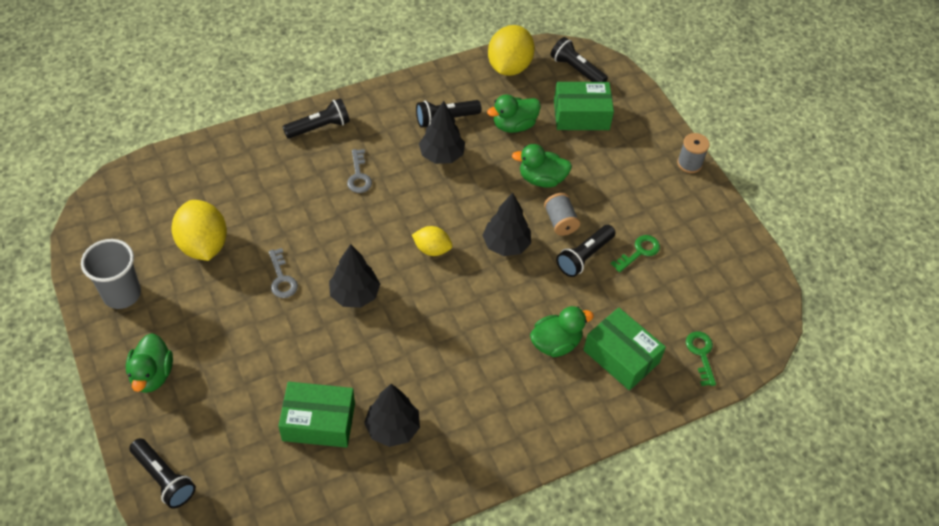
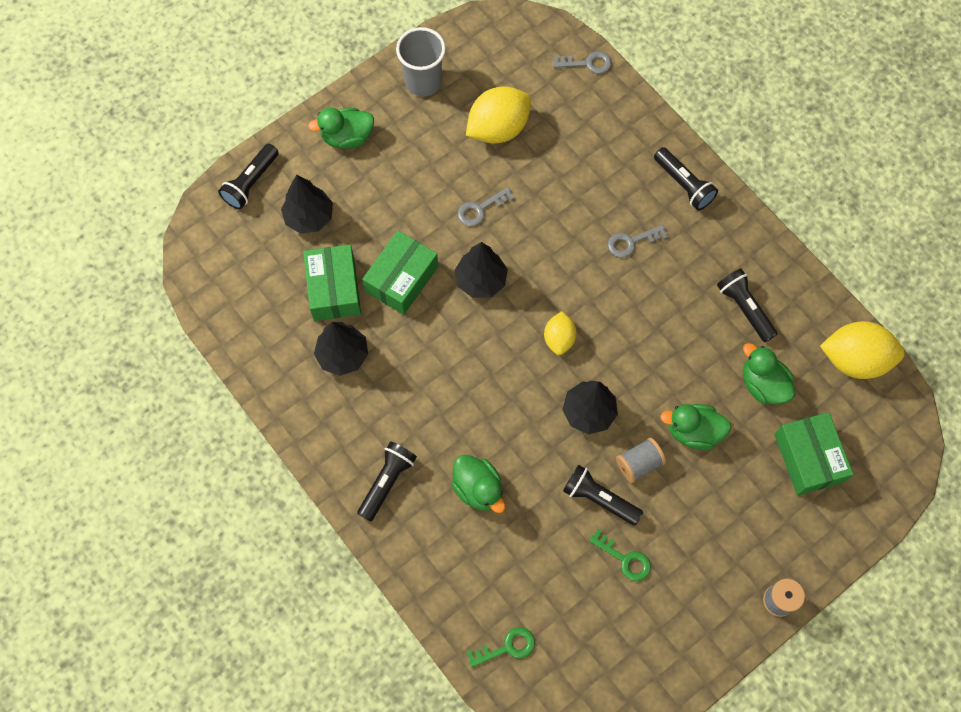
camera: 80 degrees right, 15 degrees up
black tree [419,101,465,164] -> black tree moved to [281,175,333,234]
green duck [512,144,572,188] -> green duck turned 75 degrees counterclockwise [660,404,731,450]
black flashlight [550,37,608,82] -> black flashlight moved to [357,441,417,522]
green box [583,307,666,391] -> green box moved to [362,231,438,315]
none -> grey key [553,51,612,74]

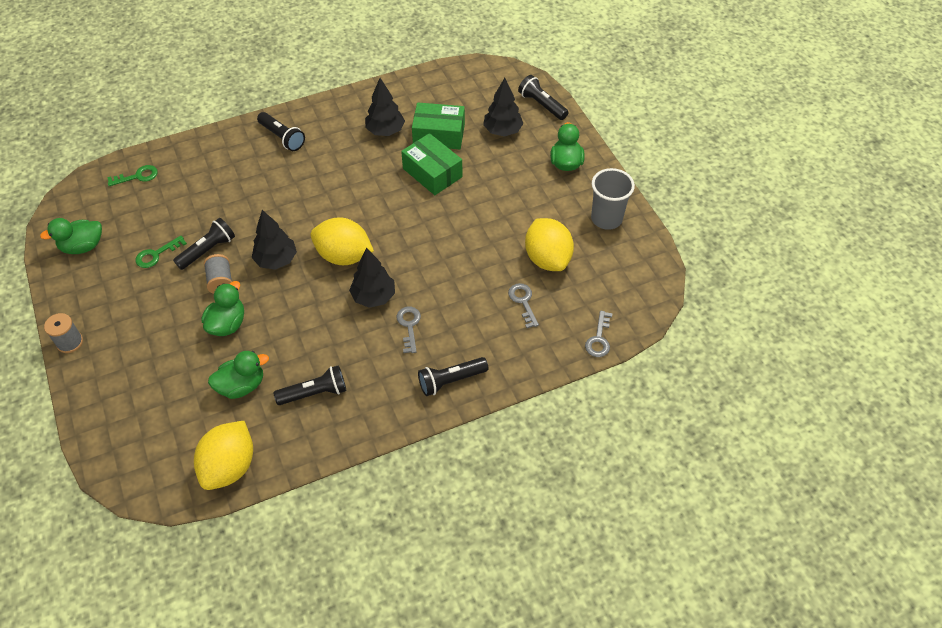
camera: 105 degrees right, 15 degrees down
green duck [451,455,505,513] -> green duck moved to [40,218,102,254]
black tree [455,242,508,298] -> black tree moved to [349,247,395,308]
grey key [457,187,515,226] -> grey key moved to [508,283,539,328]
green key [467,627,535,668] -> green key turned 105 degrees counterclockwise [107,165,158,186]
yellow lemon [544,311,577,355] -> yellow lemon [311,217,374,265], size x1.75
green box [774,412,853,496] -> none

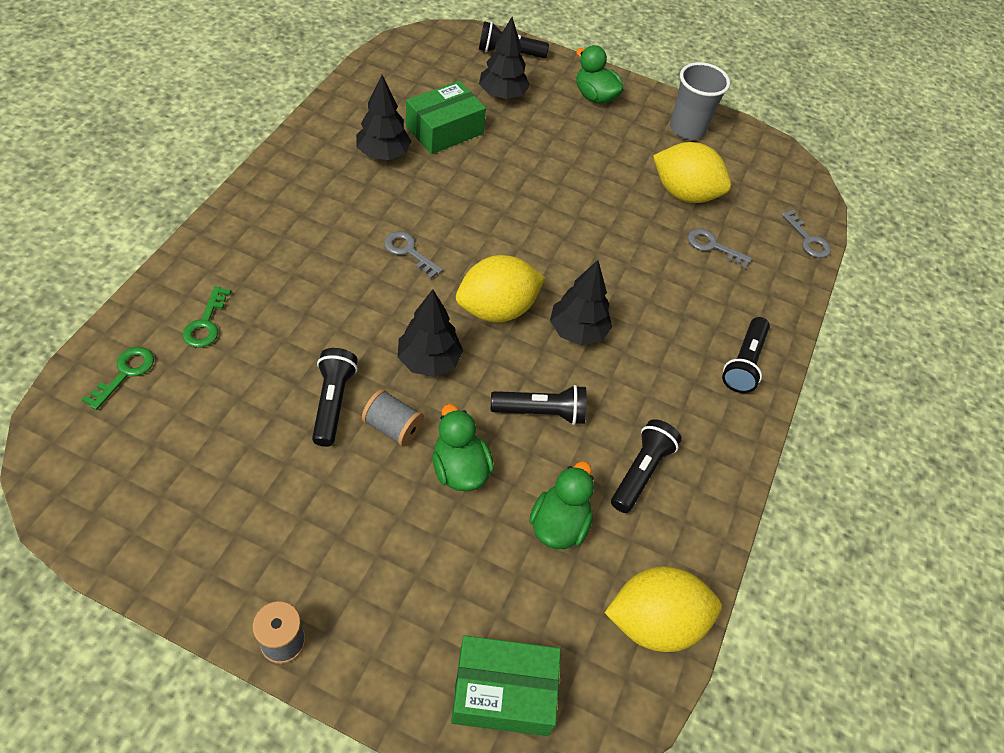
camera: 50 degrees left, 0 degrees up
green duck [40,218,102,254] -> none
green key [136,236,187,268] -> green key moved to [183,286,231,348]
yellow lemon [194,421,253,490] -> yellow lemon turned 75 degrees counterclockwise [605,566,722,652]
black flashlight [257,112,305,151] -> black flashlight moved to [491,385,587,425]
grey key [396,307,421,353] -> grey key moved to [384,231,443,279]
green box [401,133,462,195] -> green box moved to [451,635,561,736]

